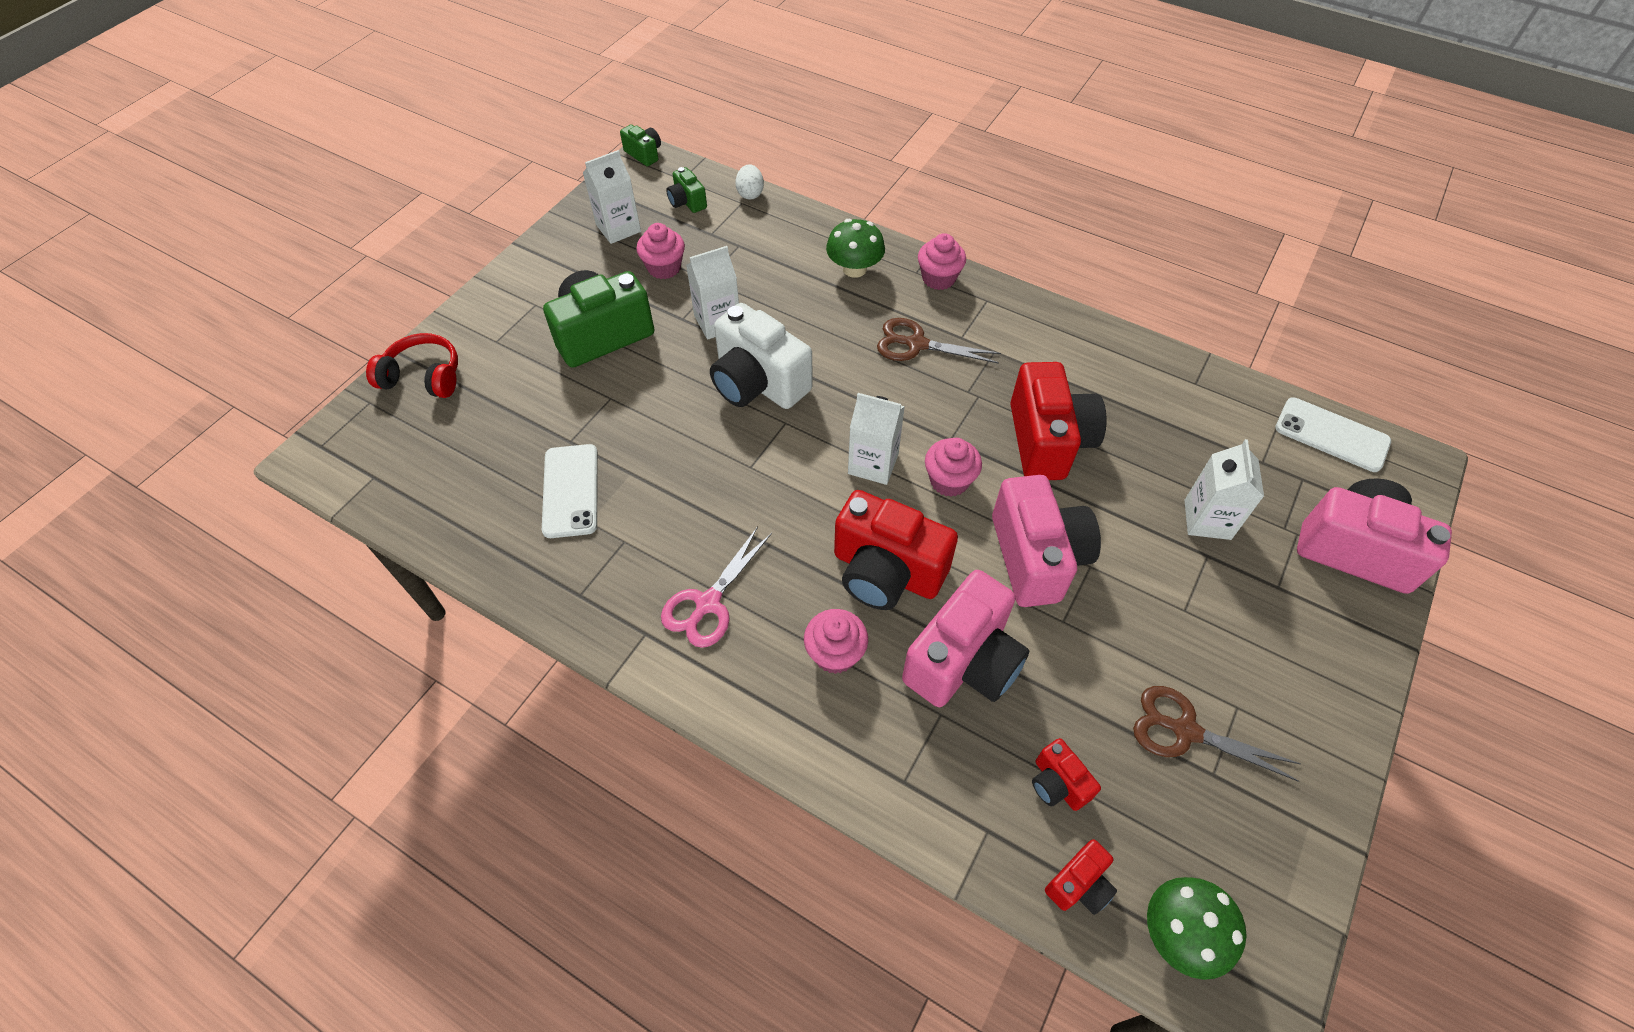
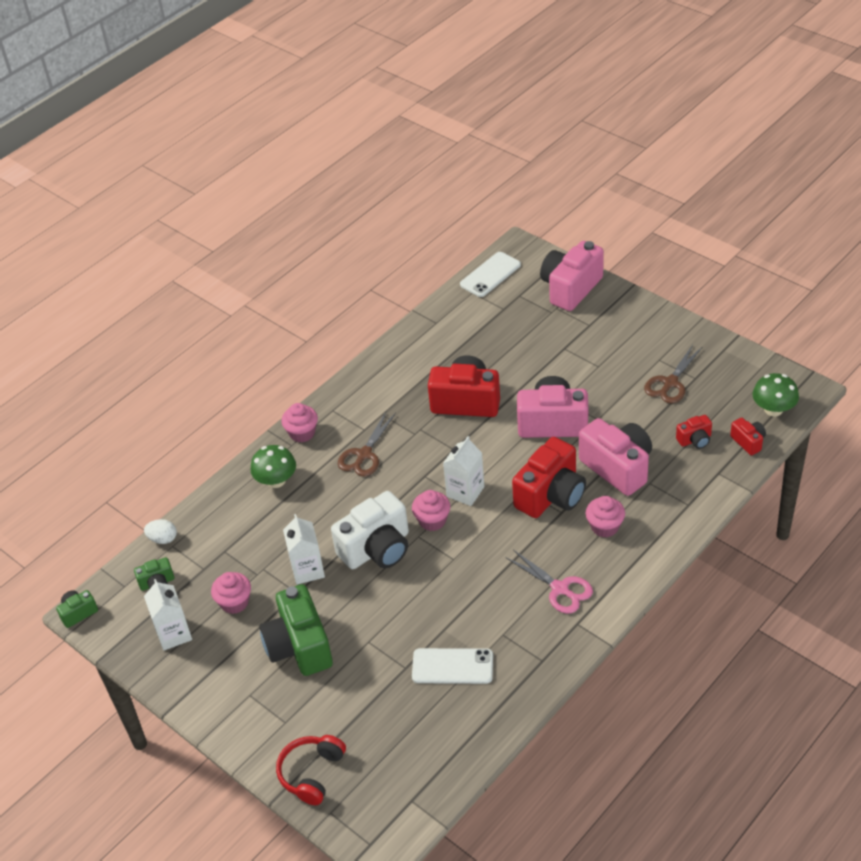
camera: 75 degrees left, 10 degrees down
pink cupcake [925,438,982,497] -> pink cupcake moved to [412,490,450,531]
white carton [1184,439,1264,540] -> none

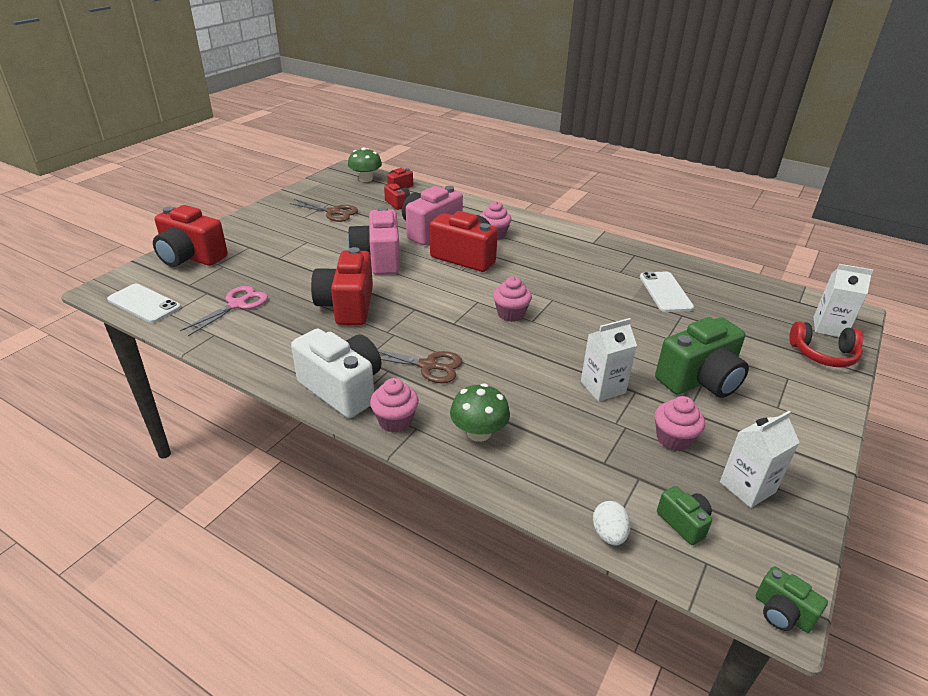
camera: 105 degrees left, 10 degrees down
white camera [331,491,409,569] -> white camera moved to [291,329,381,418]
white carton [443,436,484,506] -> white carton moved to [813,264,873,337]
pink scissors [506,550,593,614] -> pink scissors moved to [180,286,268,336]
pink camera [540,241,604,311] -> red camera [153,205,228,267]

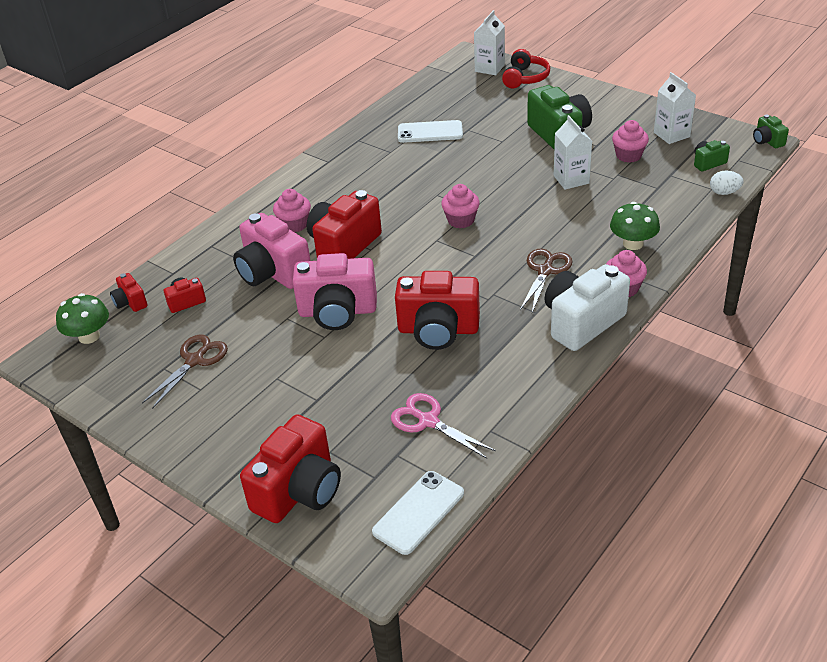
camera: 80 degrees left, 5 degrees up
green camera [756,566,828,633] -> green camera turned 105 degrees clockwise [753,114,789,148]

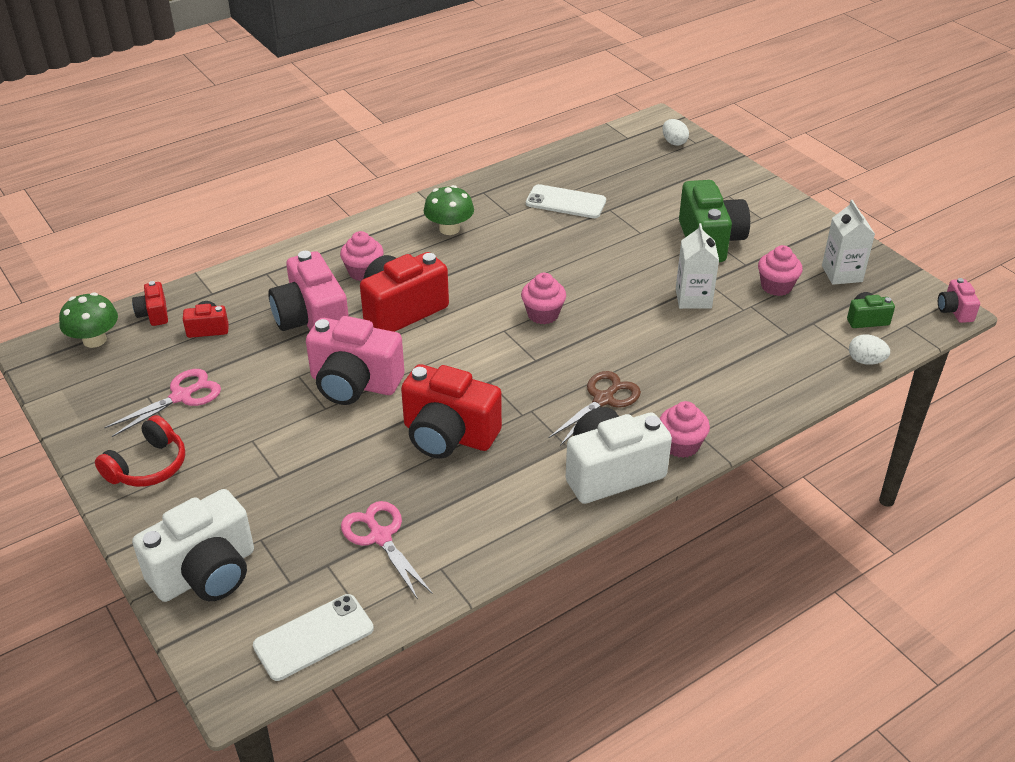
camera: 15 degrees right, 0 degrees up
brown scissors [142,334,228,409] -> pink scissors [104,369,221,437]
red camera [240,414,341,523] -> white camera [132,489,254,602]
white carton [474,10,505,75] -> white egg [662,119,689,146]
red headphones [502,49,550,88] -> red headphones moved to [95,415,185,487]
green mushroom [610,202,660,250] -> green mushroom moved to [424,185,474,235]
green camera [753,114,789,148] -> pink camera [938,278,980,323]

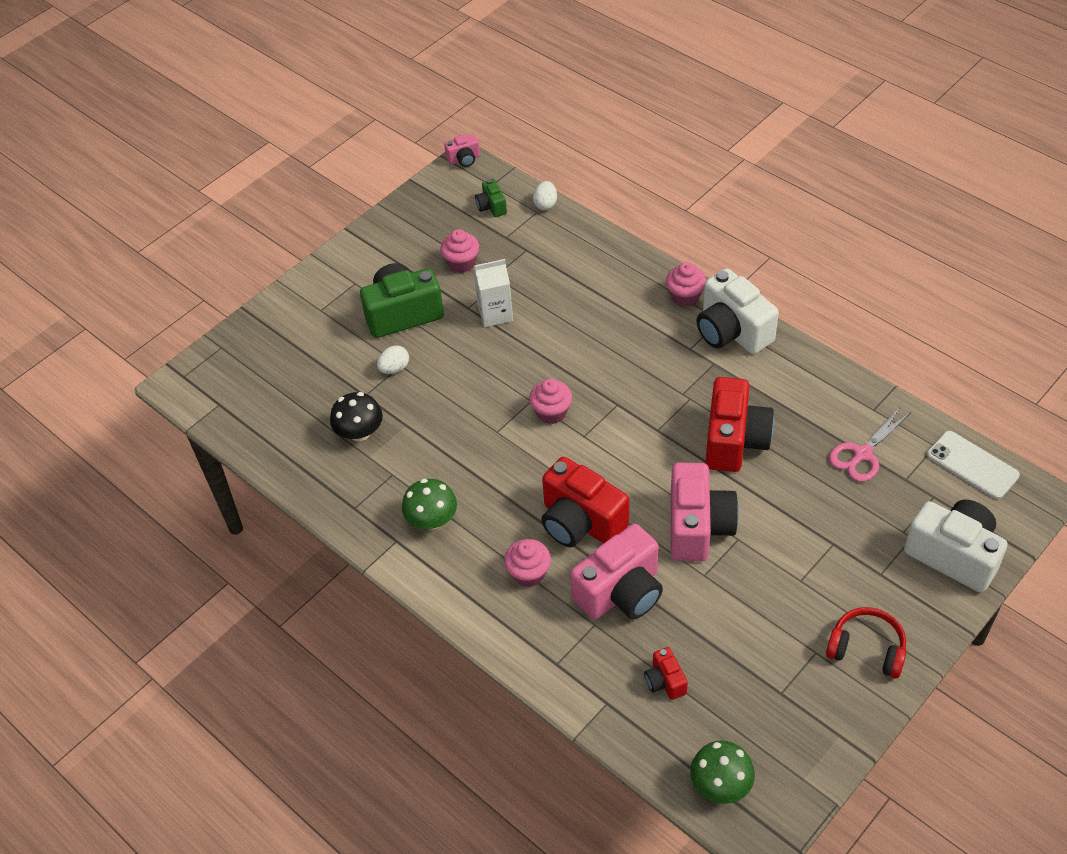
camera: 100 degrees left, 10 degrees up
pink scissors [104,369,221,437] -> none
red camera [132,281,168,326] -> none
white phone [526,184,606,218] -> black mushroom [330,392,383,441]
brown scissors [549,371,641,446] -> none
white egg [662,119,689,146] -> white egg moved to [377,346,409,374]
white carton [822,200,875,285] -> none

